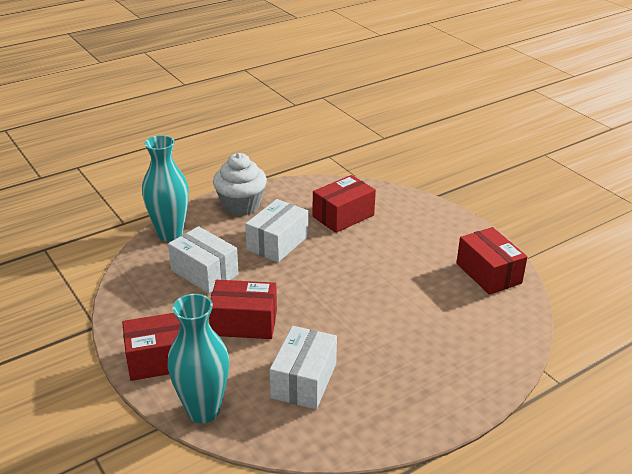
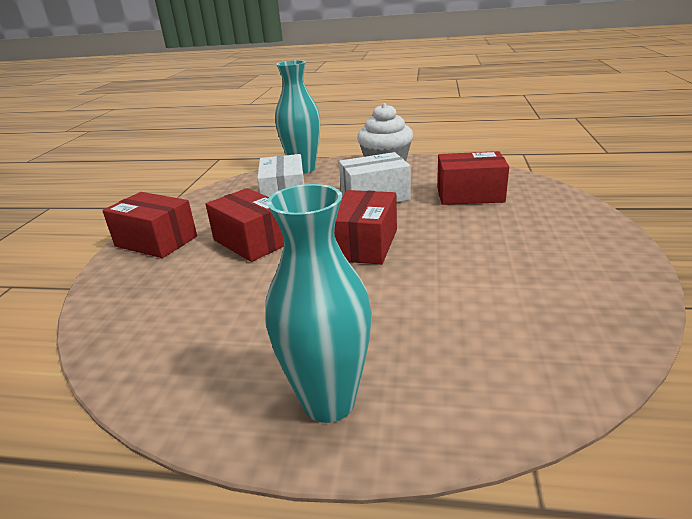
camera: 45 degrees right, 5 degrees down
turquoise vase [168,294,229,423] -> turquoise vase moved to [265,184,372,423]
white box [270,326,337,409] -> none
red box [456,227,528,295] -> red box moved to [334,190,397,265]

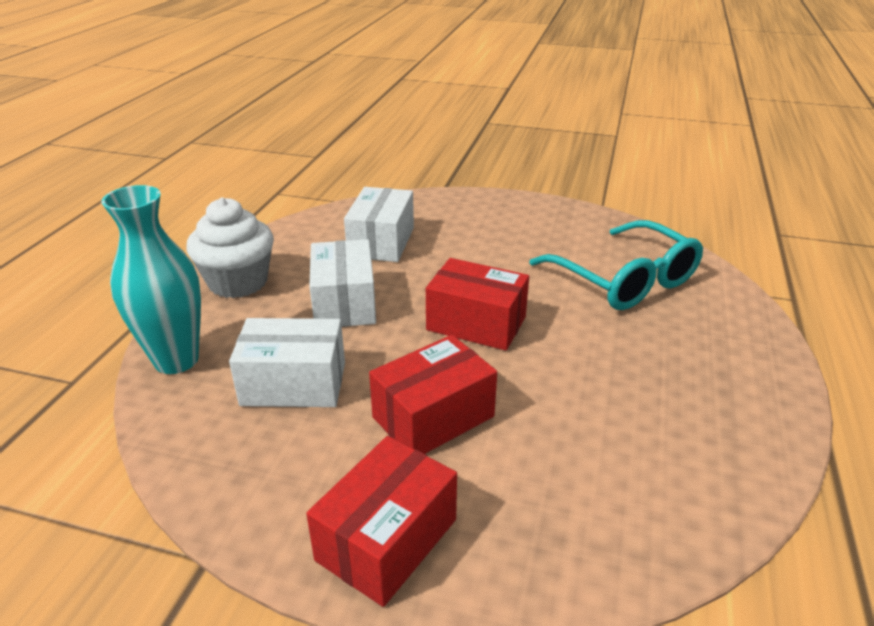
camera: 85 degrees left, 5 degrees up
turquoise vase [265,184,372,423] -> none
red box [437,151,509,205] -> white box [344,187,414,262]
none -> turquoise glasses [529,220,703,310]

